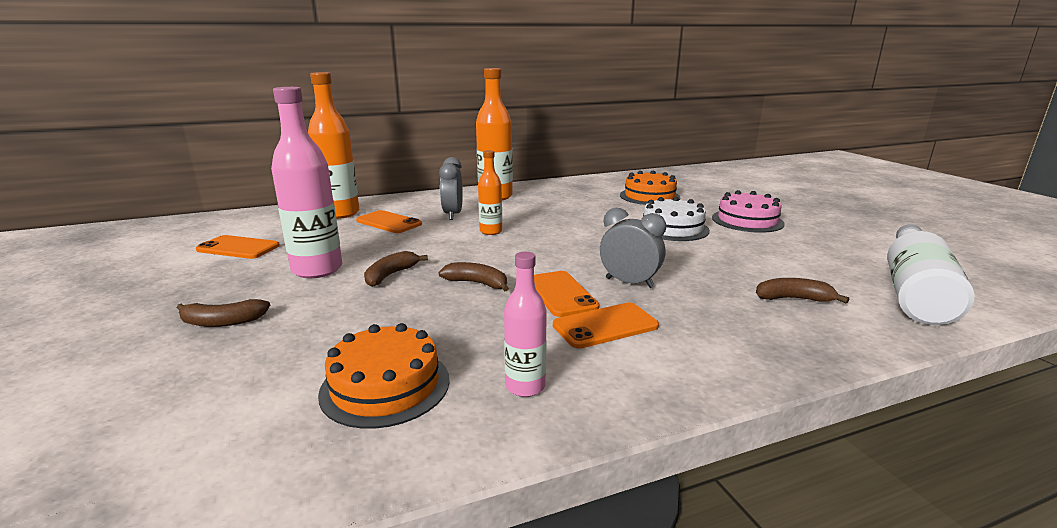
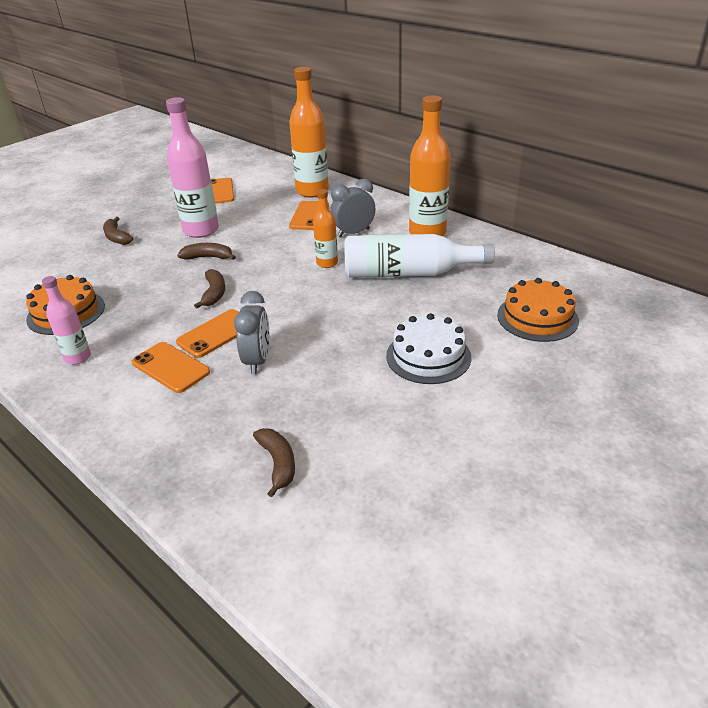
camera: 65 degrees right, 15 degrees up
pink cake [712,190,785,233] -> none
white bottle [887,224,974,325] -> white bottle moved to [345,234,495,277]

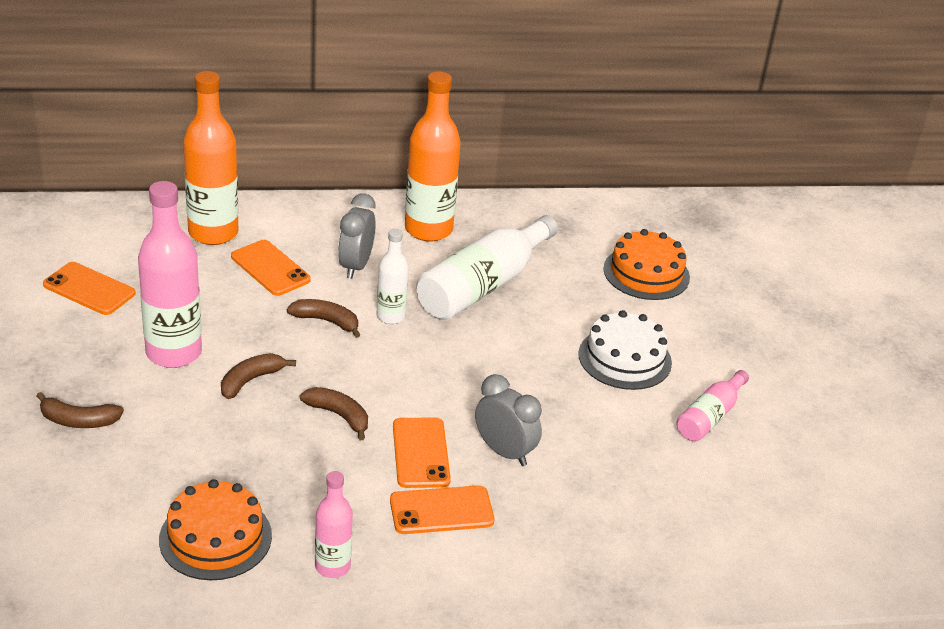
camera: 55 degrees left, 0 degrees up
brown banana [253,428,295,497] -> brown banana moved to [287,299,361,338]
orange bottle [313,189,338,268] -> white bottle [376,229,408,324]
none -> pink bottle [676,370,749,441]

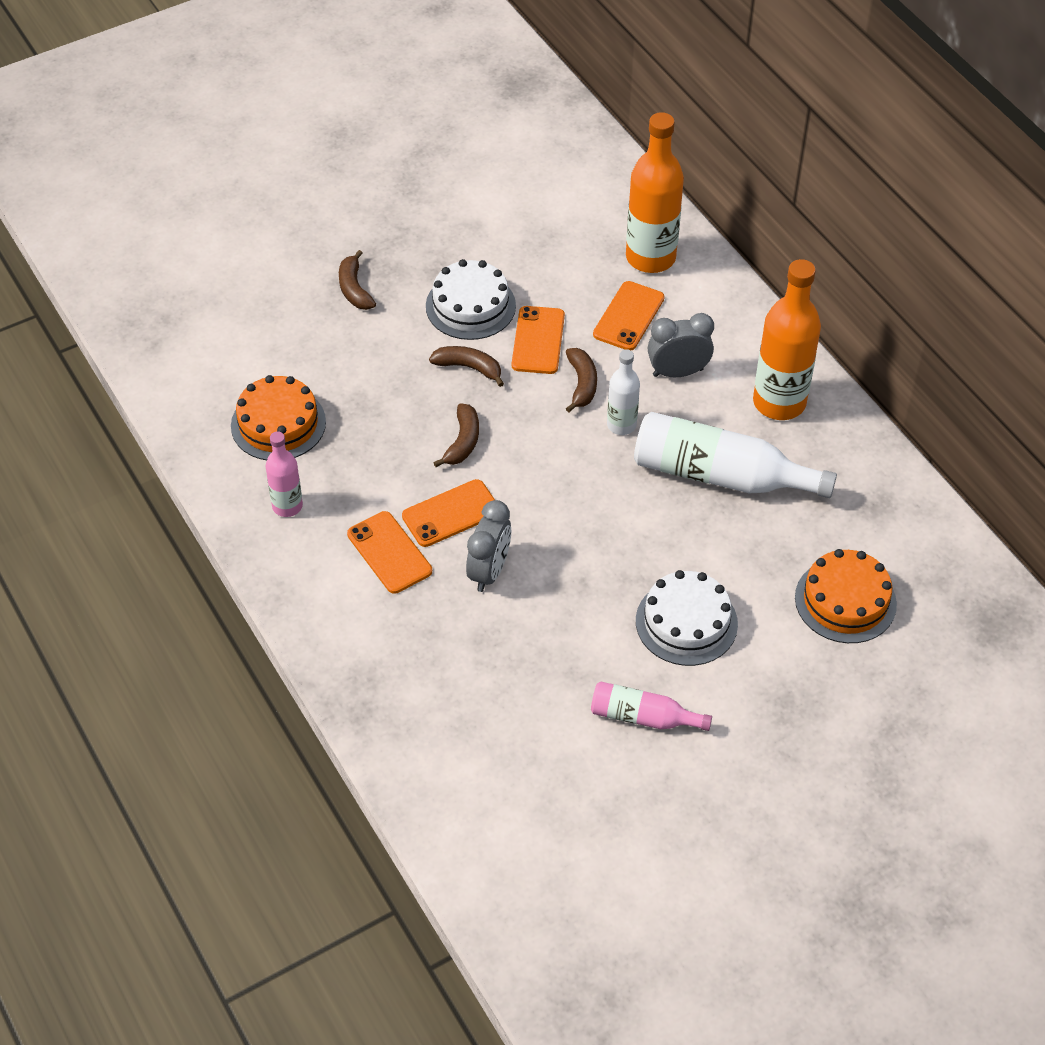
camera: 70 degrees right, 15 degrees up
orange phone [43,262,135,315] -> orange phone moved to [512,306,565,374]
pink bottle [138,181,202,368] -> white cake [426,259,516,340]

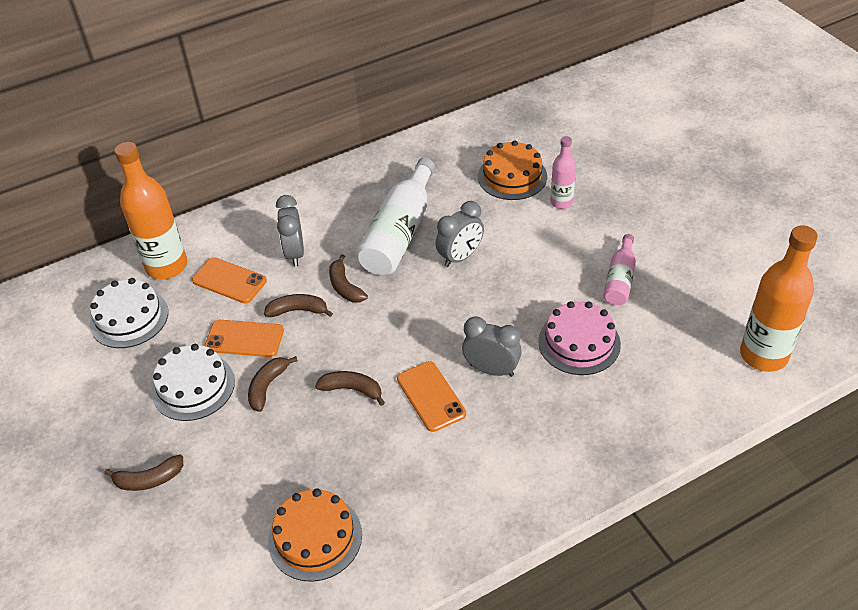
camera: 85 degrees left, 5 degrees down
pink bottle [266,431,303,517] -> pink bottle moved to [550,136,576,209]
orange phone [347,511,432,594] -> none
white bottle [607,349,640,435] -> brown banana [329,254,368,303]
white cake [636,570,738,666] -> white cake moved to [90,278,168,348]
orange bottle [753,259,821,420] -> orange bottle moved to [740,225,818,372]
none -> grey clock [436,201,484,267]
none -> pink cake [538,301,621,375]

